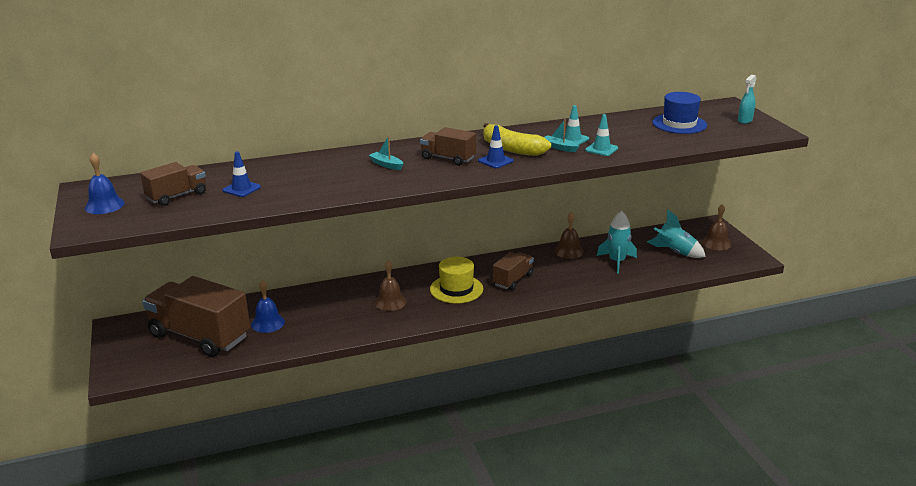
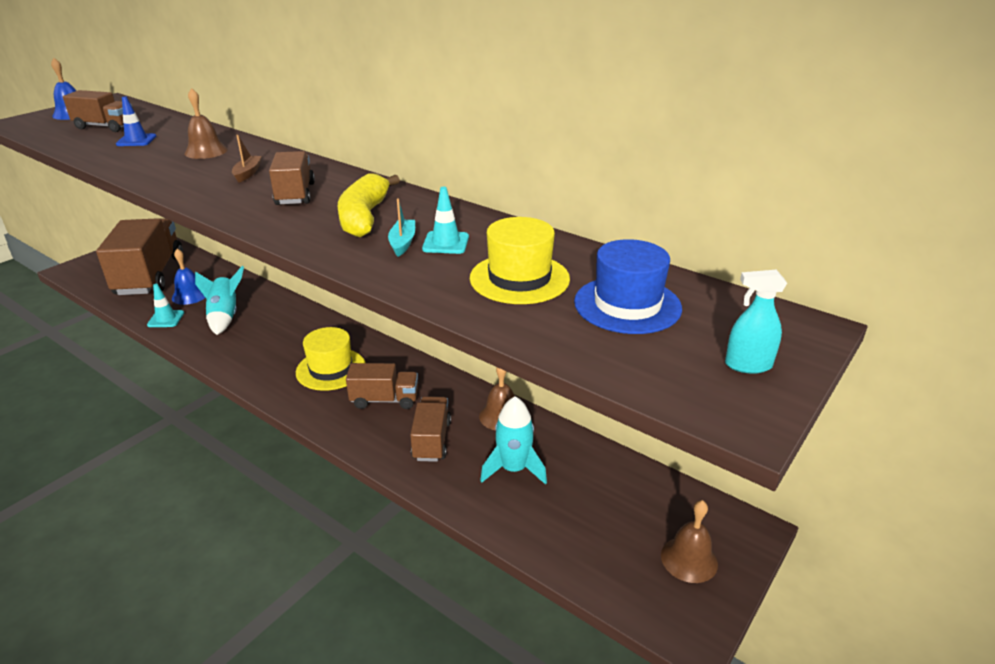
camera: 55 degrees right, 5 degrees up
turquoise boat [369,136,403,170] -> brown boat [232,135,262,183]
brown bell [374,260,406,311] -> brown bell moved to [184,88,228,159]
blue traffic cone [478,125,513,168] -> none
turquoise traffic cone [585,114,618,156] -> turquoise traffic cone moved to [147,284,184,327]
turquoise rocket [647,209,706,258] -> turquoise rocket moved to [195,266,244,335]
none -> brown truck [410,396,451,462]
none -> yellow hat [470,217,570,304]

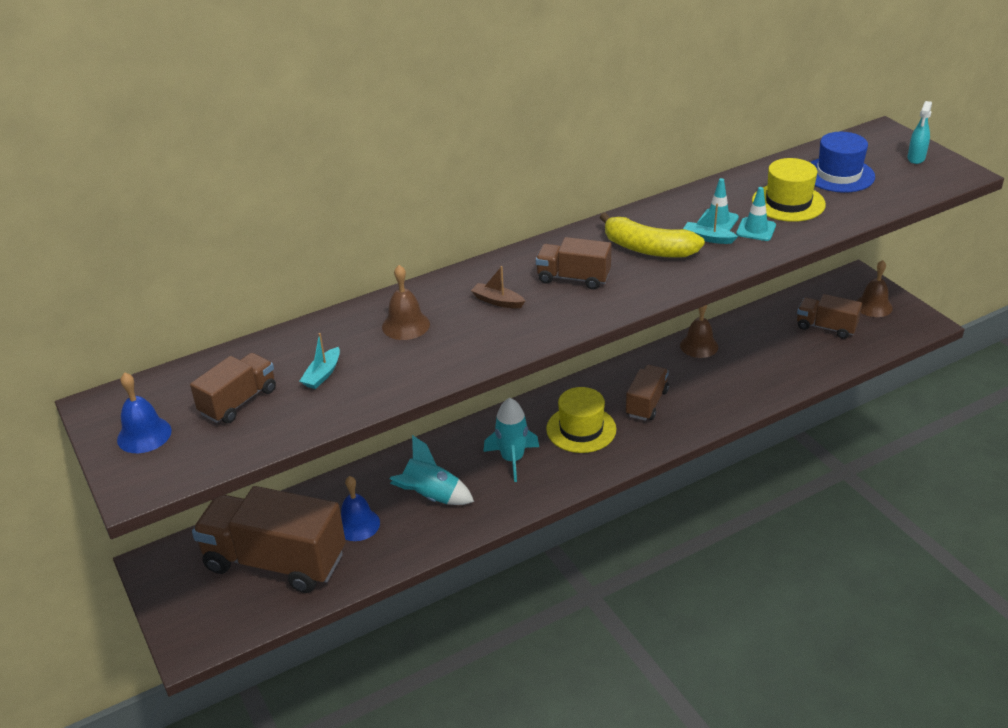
camera: 65 degrees left, 5 degrees up
blue traffic cone [116,96,157,146] -> turquoise boat [300,333,340,389]
turquoise traffic cone [147,284,184,327] -> turquoise traffic cone moved to [736,187,776,241]
brown truck [410,396,451,462] -> brown truck moved to [797,294,862,339]
turquoise rocket [480,396,547,484] -> turquoise rocket moved to [483,398,539,482]

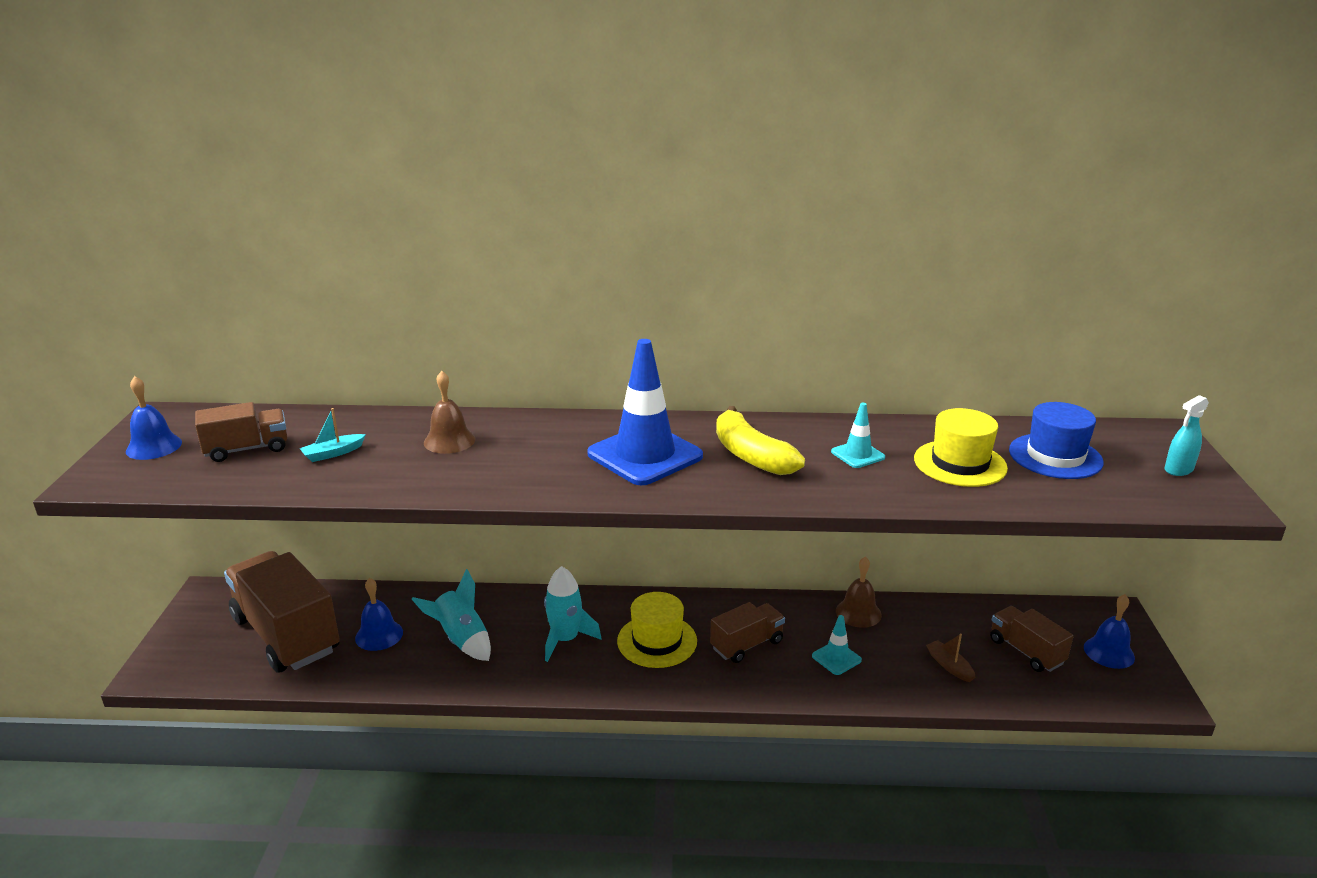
camera: 30 degrees right, 10 degrees down
brown boat [471,266,525,308] -> brown boat moved to [926,634,976,682]
brown truck [536,237,612,290] -> blue traffic cone [587,339,703,485]
turquoise boat [683,203,738,244] -> none
turquoise traffic cone [736,187,776,241] -> turquoise traffic cone moved to [812,615,862,675]
brown bell [856,260,893,317] -> blue bell [1084,594,1135,669]

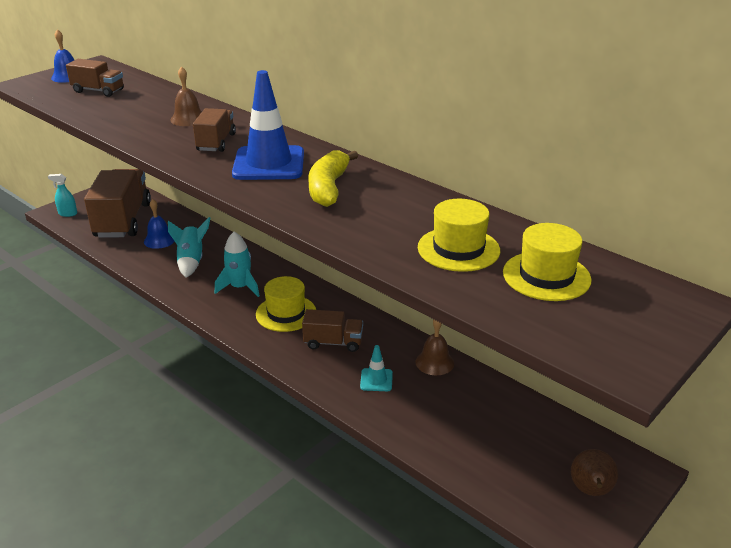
camera: 40 degrees right, 5 degrees up
turquoise boat [300,408,366,462] -> none
turquoise traffic cone [831,403,885,468] -> none
brown boat [926,634,976,682] -> none
brown truck [990,606,1074,672] -> brown truck moved to [193,108,236,152]
blue hat [1009,402,1104,479] -> yellow hat [503,223,592,301]
blue bell [1084,594,1135,669] -> brown pear [571,449,618,496]
turquoise spray bottle [1165,395,1209,476] -> turquoise spray bottle moved to [48,174,77,217]

